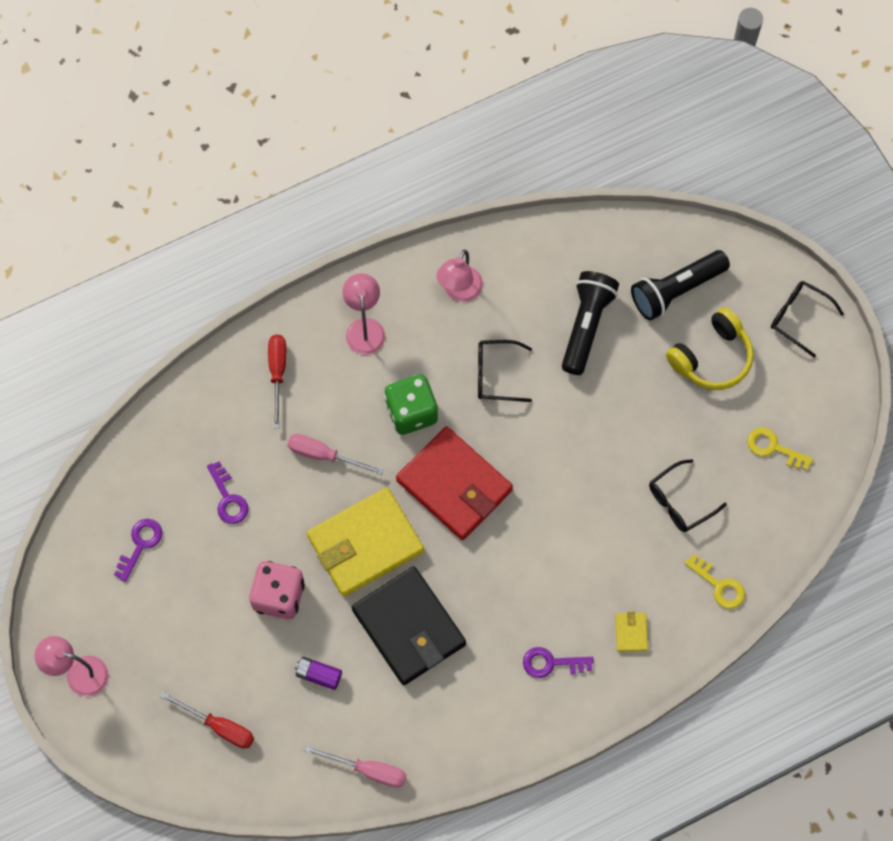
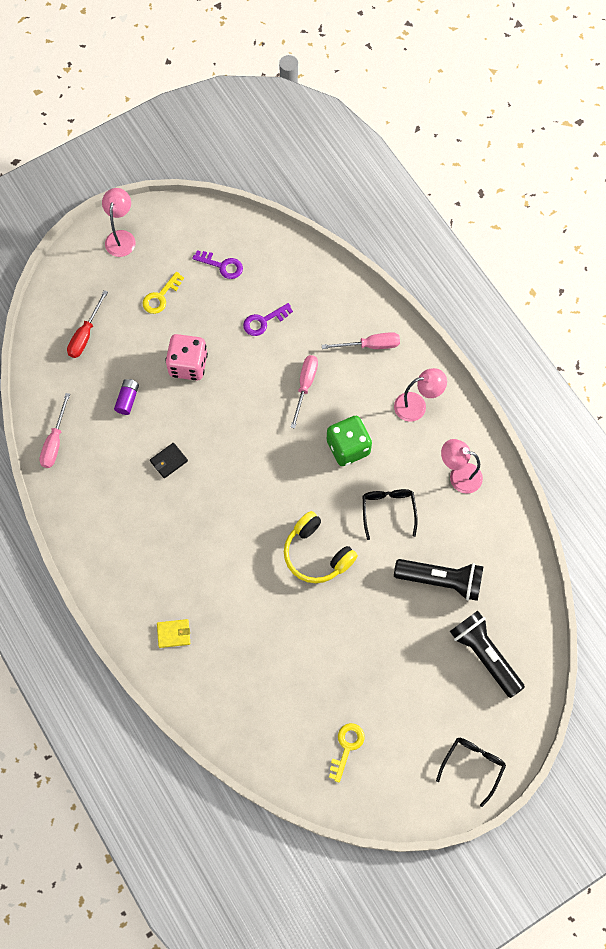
camera: 85 degrees right, 0 degrees up
red screwdriver [268,335,286,429] -> pink screwdriver [322,332,400,349]
yellow wallet [307,487,424,597] -> none
black wallet [352,566,466,685] -> black wallet [150,443,188,478], size x0.40
red wallet [396,426,513,540] -> none
purple key [523,647,593,678] -> none
black glasses [649,459,727,532] -> none
yellow headphones [666,307,754,390] -> yellow headphones moved to [284,511,358,583]
yellow key [685,554,745,609] -> yellow key moved to [143,272,184,314]

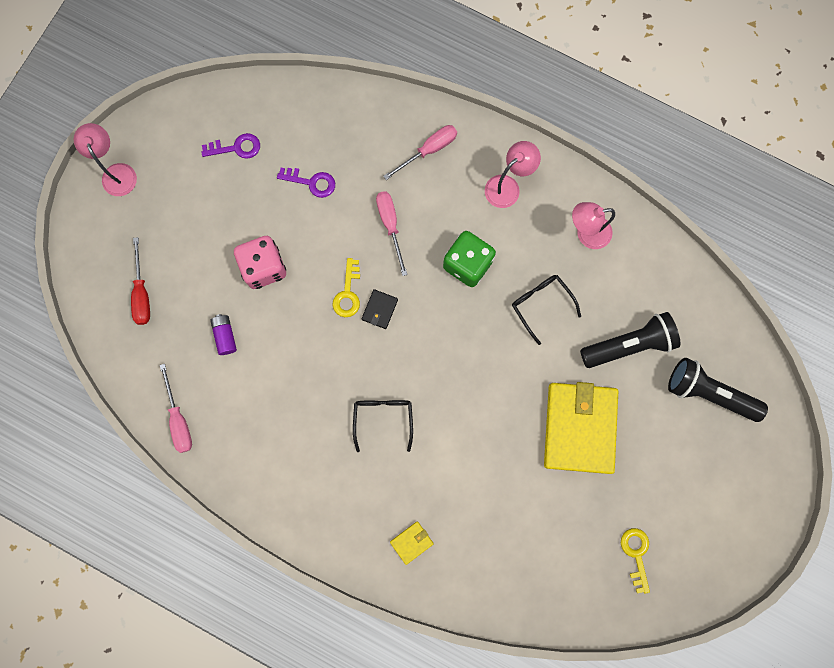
camera: 30 degrees left, 10 degrees up
yellow key [143,272,184,314] -> yellow key moved to [333,258,360,317]
black wallet [150,443,188,478] -> black wallet moved to [362,289,398,329]
purple key [243,303,293,336] -> purple key turned 105 degrees counterclockwise [277,168,335,198]
yellow headphones [284,511,358,583] -> none
black glasses [436,738,506,807] -> black glasses moved to [353,400,413,452]
none -> yellow wallet [544,382,618,474]

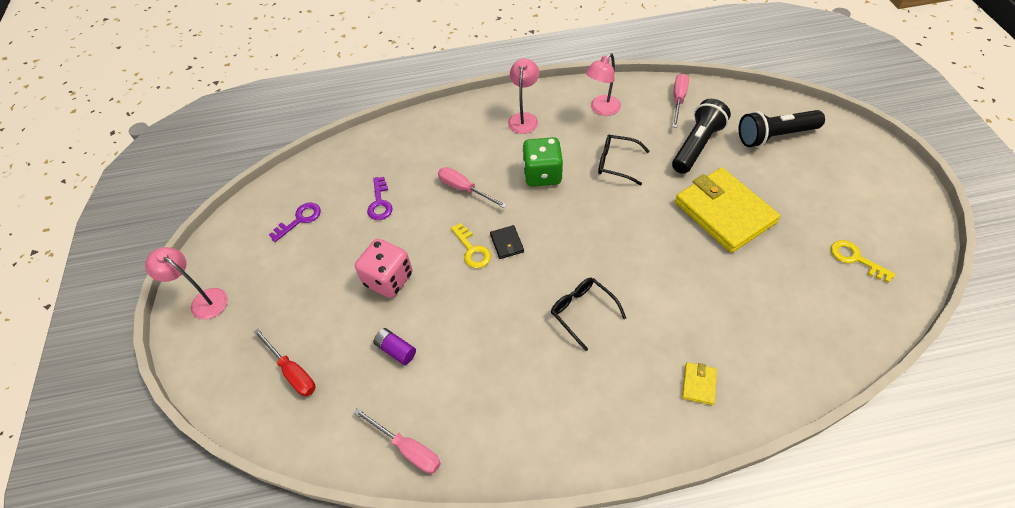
camera: 35 degrees left, 25 degrees down
purple key [277,168,335,198] -> purple key turned 105 degrees clockwise [367,177,393,220]
pink screwdriver [383,125,457,180] -> pink screwdriver moved to [672,74,689,128]

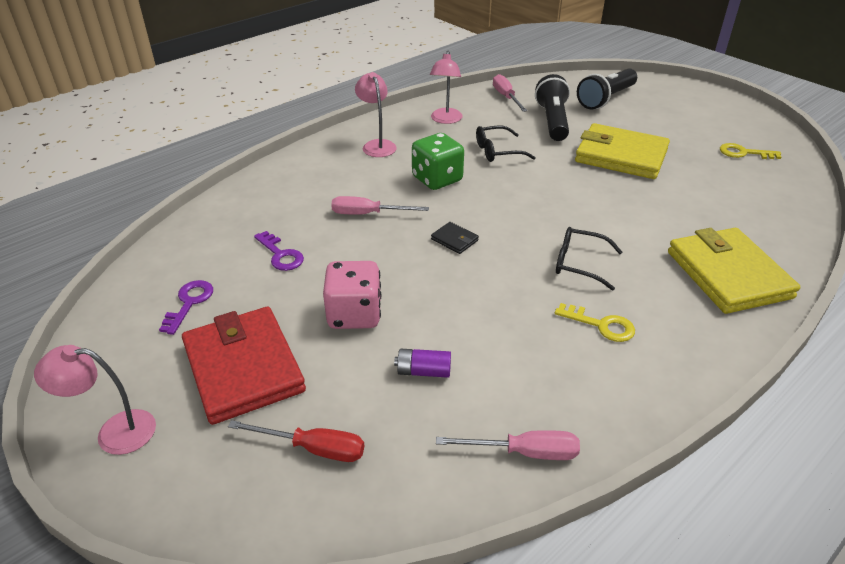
camera: 35 degrees left, 15 degrees down
yellow key [451,223,491,268] -> yellow key moved to [555,303,635,342]
yellow wallet [682,362,717,405] -> yellow wallet [668,228,800,314], size x2.50
none -> red wallet [182,307,306,425]

